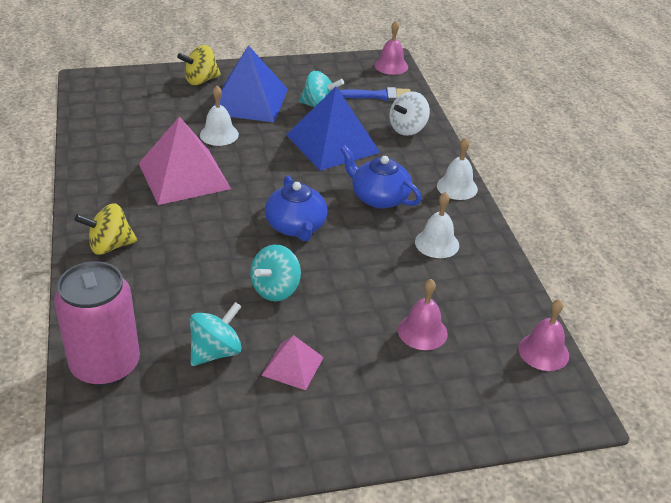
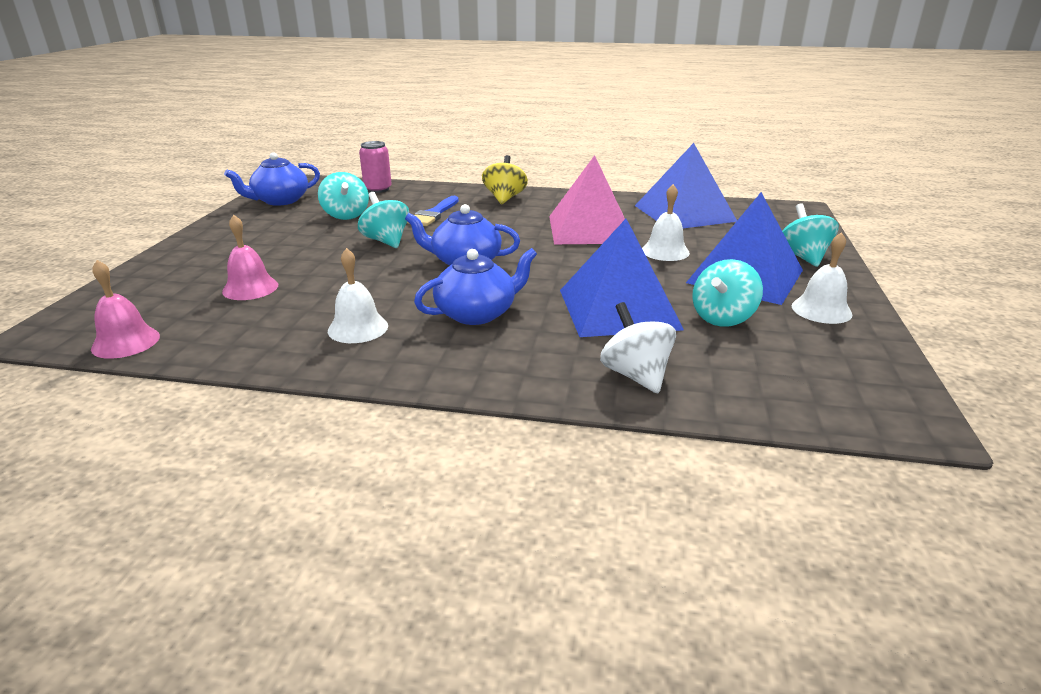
camera: 115 degrees right, 10 degrees down
pink can [54,261,140,386] -> pink can [359,141,392,193], size x0.56
yellow spinning top [177,45,221,85] -> turquoise spinning top [782,203,839,267]
pink pyramid [261,335,324,390] -> none
blue brush [340,87,411,102] -> blue brush moved to [407,196,459,226]
pink bell [374,21,408,75] -> none
white bell [437,138,478,200] -> white bell moved to [792,232,852,324]
none -> blue teapot [224,152,320,206]
none -> blue pyramid [635,143,737,228]

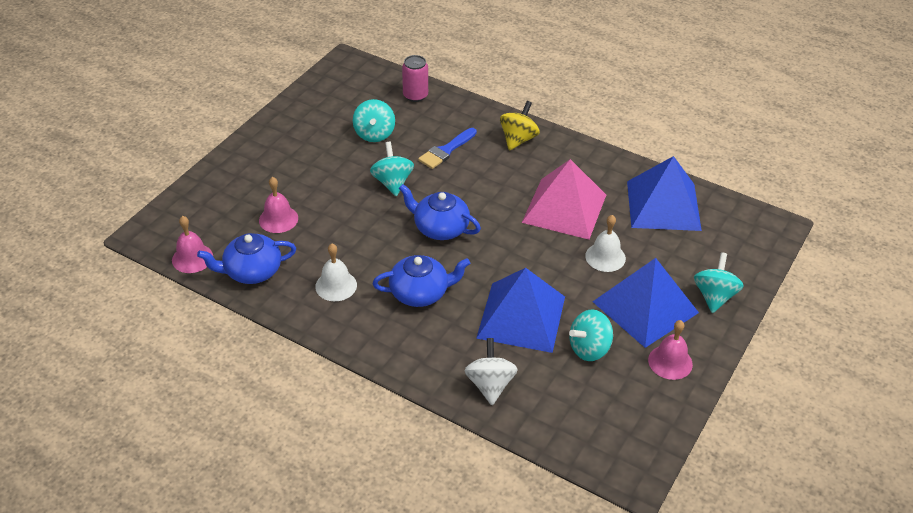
camera: 20 degrees right, 15 degrees up
blue teapot [224,152,320,206] -> blue teapot moved to [197,233,296,284]
white bell [792,232,852,324] -> pink bell [648,320,693,380]

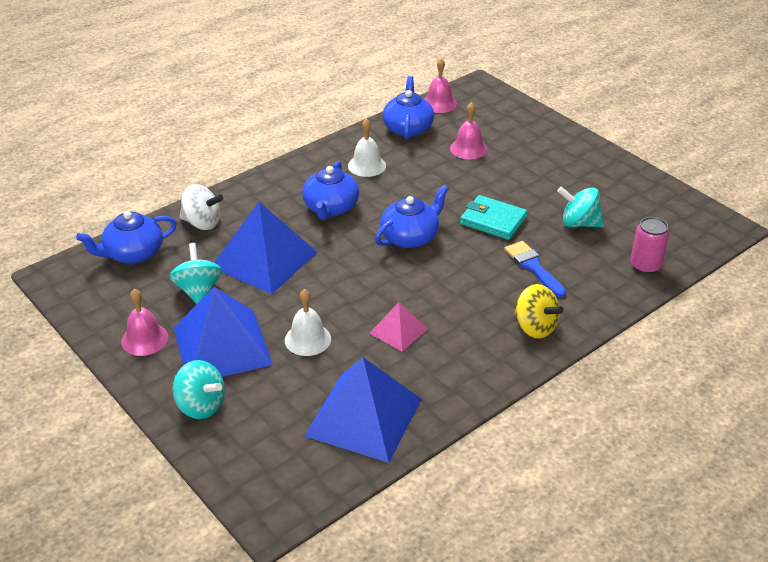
camera: 110 degrees right, 5 degrees down
turquoise spinning top [370,142,414,196] -> turquoise wallet [460,195,527,240]
pink pyramid [522,159,606,240] -> pink pyramid [369,302,428,352], size x0.51
none -> blue teapot [76,211,177,264]

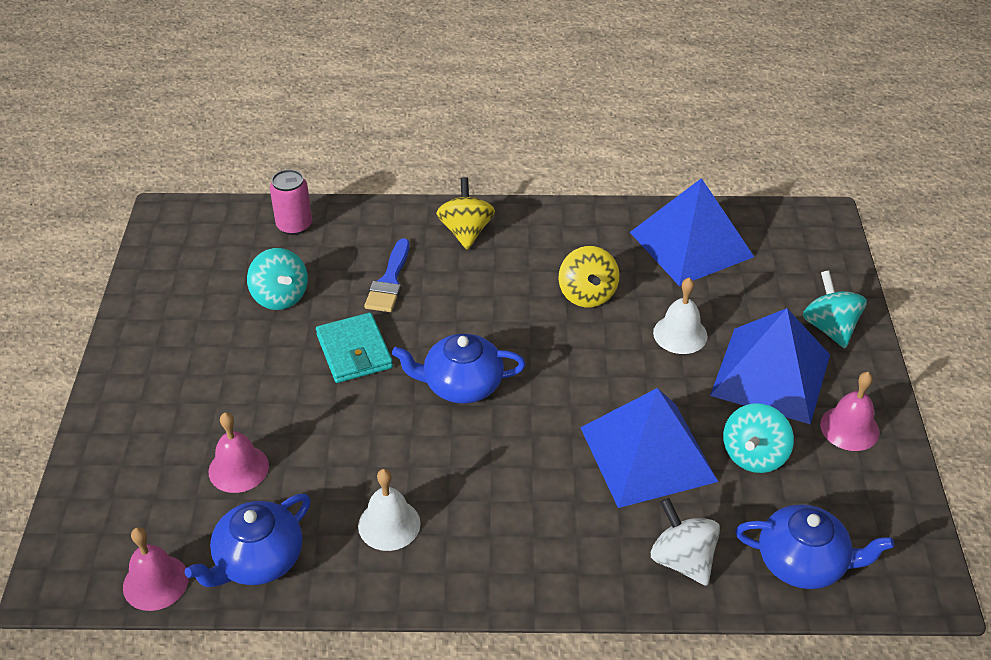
camera: 140 degrees left, 5 degrees up
blue teapot [302,161,359,220] -> none
pink pyramid [369,302,428,352] -> yellow spinning top [559,246,619,307]

